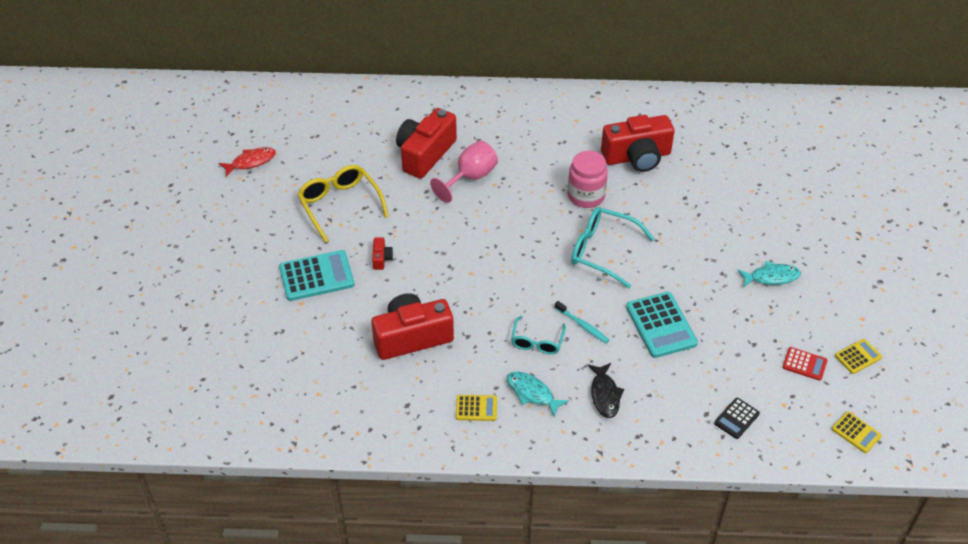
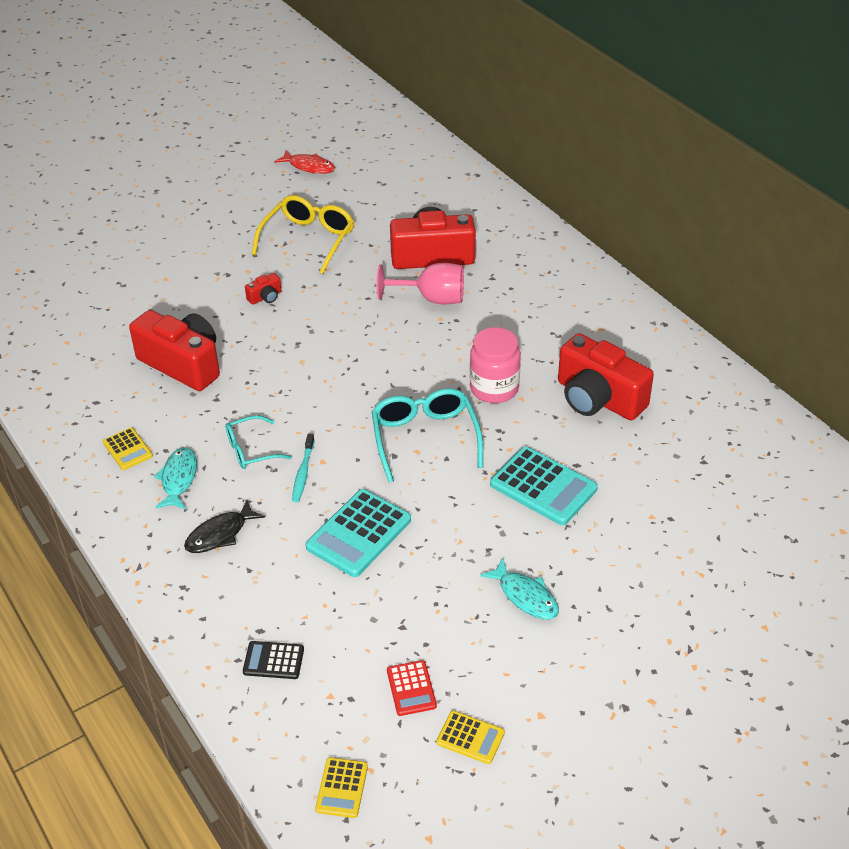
camera: 55 degrees right, 5 degrees down
turquoise calculator [279,250,354,301] -> turquoise calculator moved to [490,447,598,525]

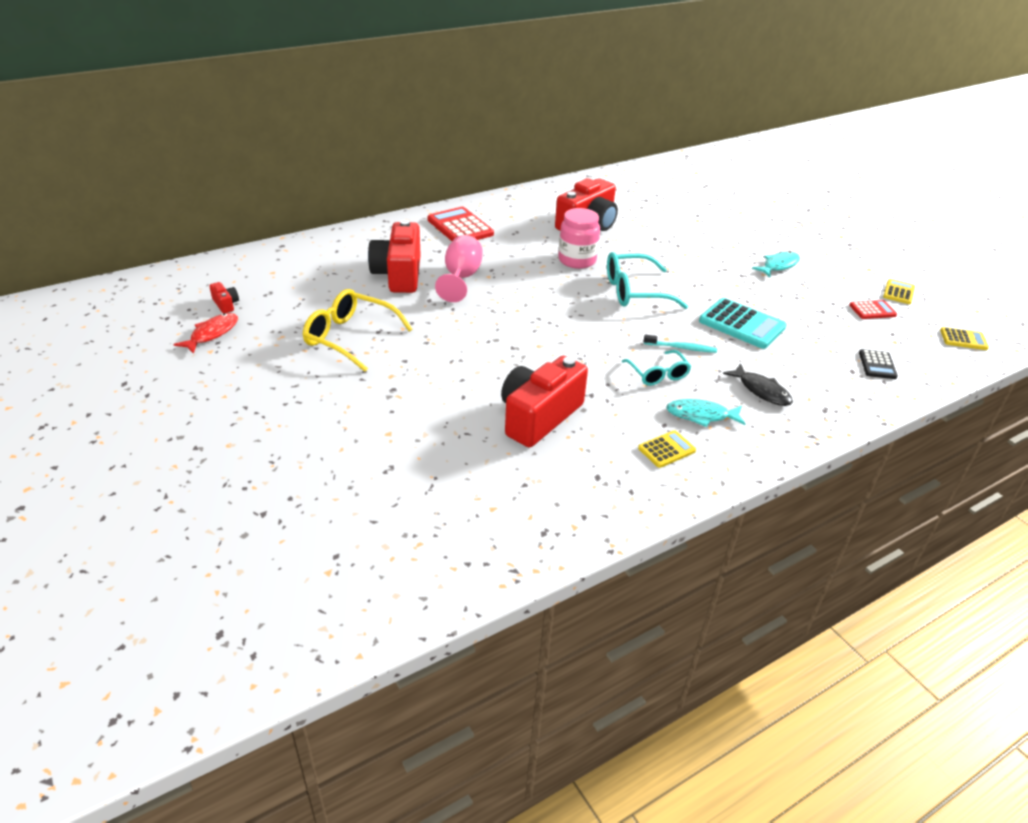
camera: 90 degrees left, 5 degrees down
red camera [245,273,281,305] -> red camera moved to [209,282,239,314]
turquoise calculator [490,447,598,525] -> none
none -> red calculator [427,207,494,241]

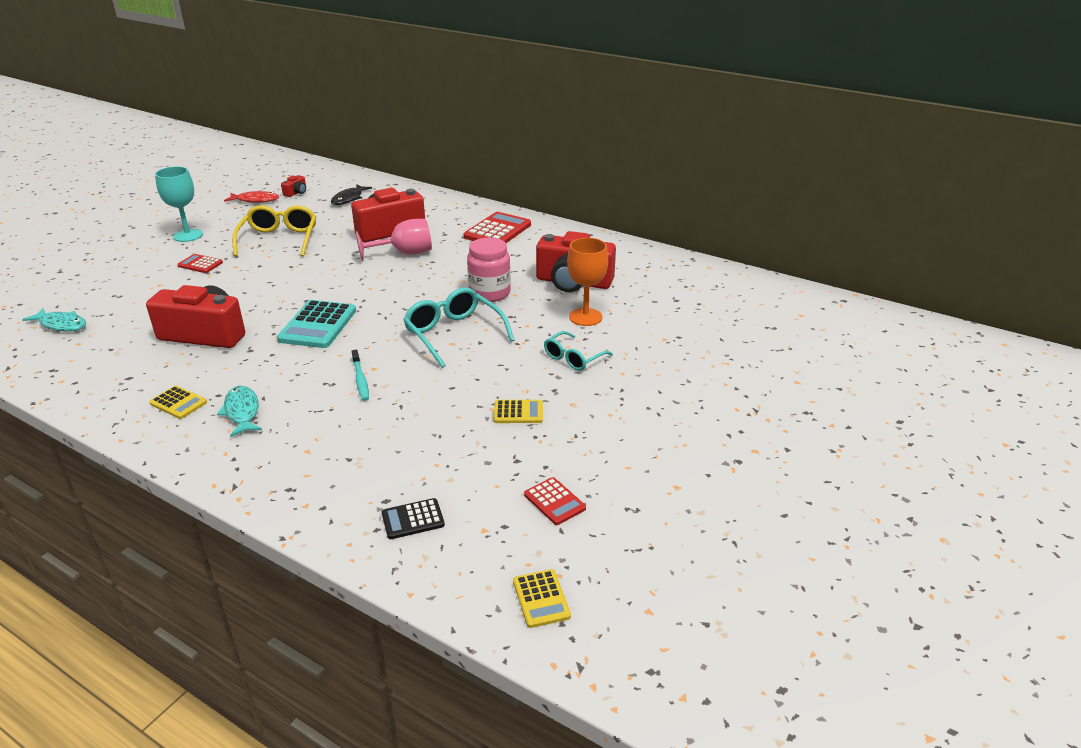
camera: 65 degrees right, 5 degrees down
turquoise glasses [622,350,691,386] -> turquoise glasses moved to [544,331,613,371]
turquoise calculator [699,298,787,349] -> turquoise calculator moved to [277,300,356,348]
black fish [723,363,793,406] -> black fish moved to [331,184,372,205]
turquoise fish [752,251,800,277] -> turquoise fish moved to [22,308,86,331]
yellow calculator [883,279,915,304] -> yellow calculator moved to [494,400,543,423]
none -> turquoise goblet [155,166,203,242]
none -> red calculator [177,254,223,273]
none -> orange goblet [567,238,608,326]

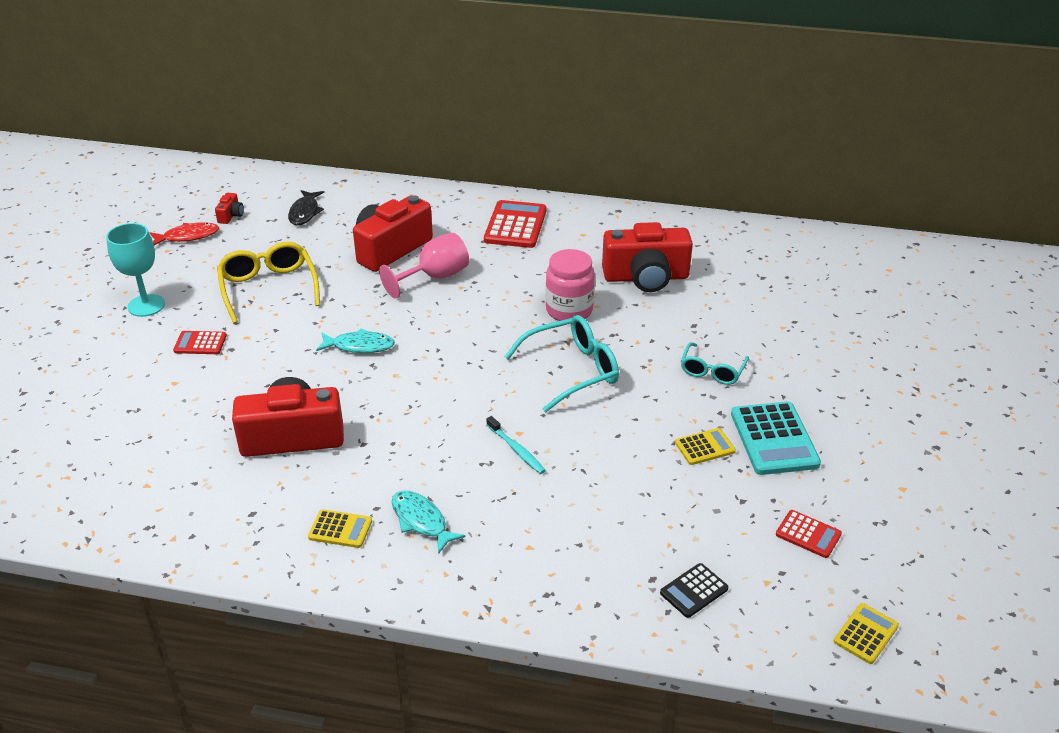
camera: 20 degrees left, 5 degrees up
turquoise fish [22,308,86,331] -> turquoise fish moved to [316,328,395,353]
turquoise calculator [277,300,356,348] -> turquoise calculator moved to [731,401,821,475]
turquoise glasses [403,287,514,368] -> turquoise glasses turned 120 degrees clockwise [504,315,619,412]
yellow calculator [513,569,571,628] -> yellow calculator turned 105 degrees counterclockwise [834,603,899,664]
orange goblet [567,238,608,326] -> none

